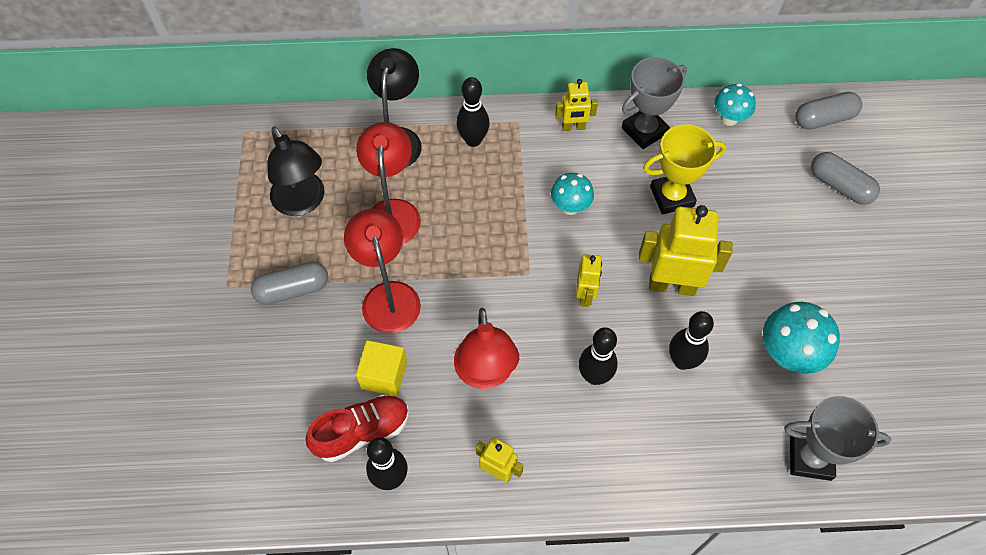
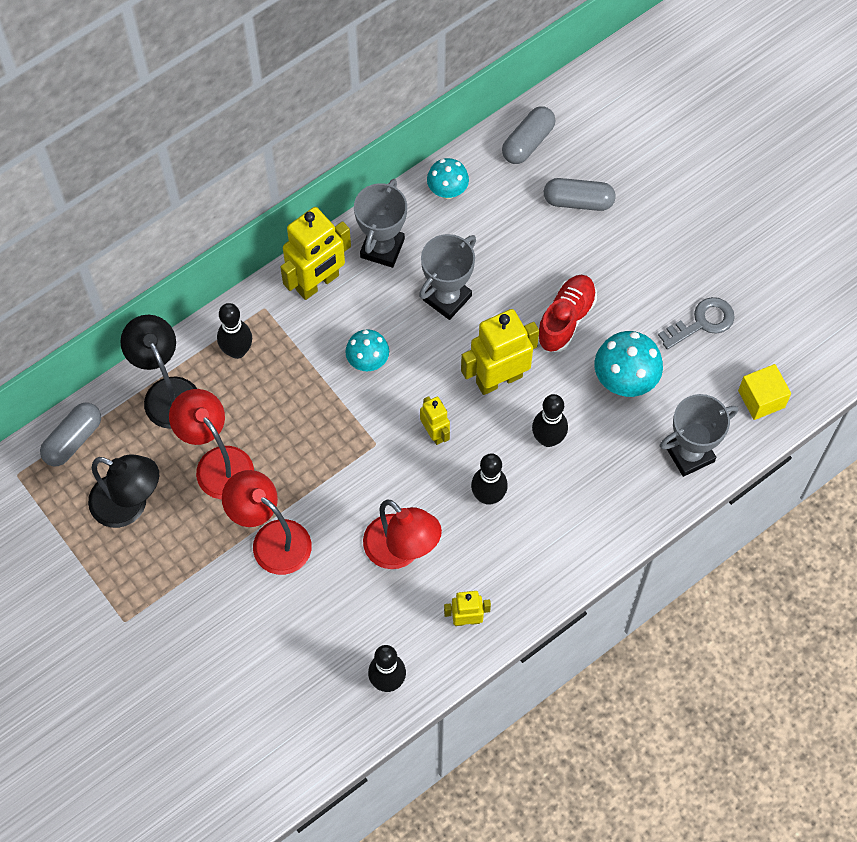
camera: 35 degrees left, 5 degrees up
grey capsule [251,262,328,305] -> grey capsule moved to [40,403,101,466]
red shoe [305,394,409,462] -> red shoe moved to [538,275,597,352]
yellow cube [356,340,407,396] -> yellow cube moved to [738,364,791,420]
yellow robot [555,79,598,131] -> yellow robot [280,207,351,300], size x1.84
yellow trophy [643,124,726,214] -> grey trophy [419,234,476,320]
none -> grey key [658,297,735,350]

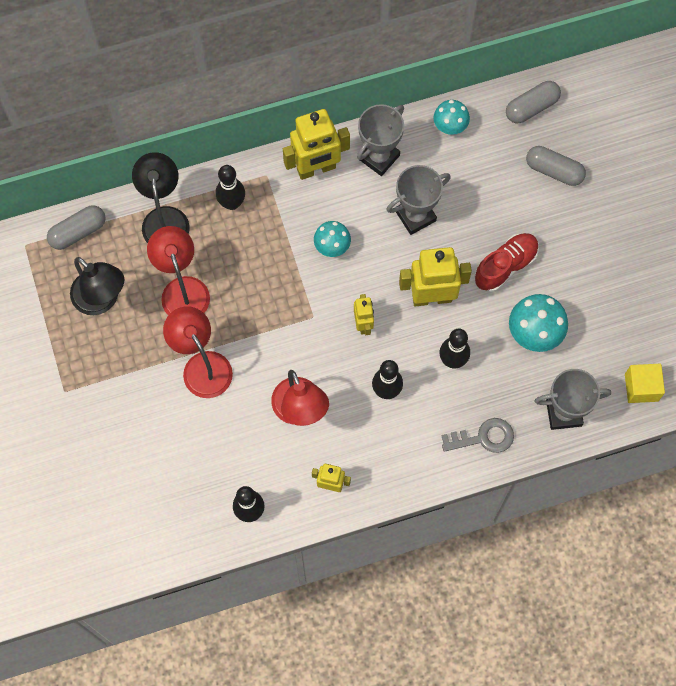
camera: 20 degrees right, 5 degrees up
grey key [658,297,735,350] -> grey key moved to [442,418,514,453]

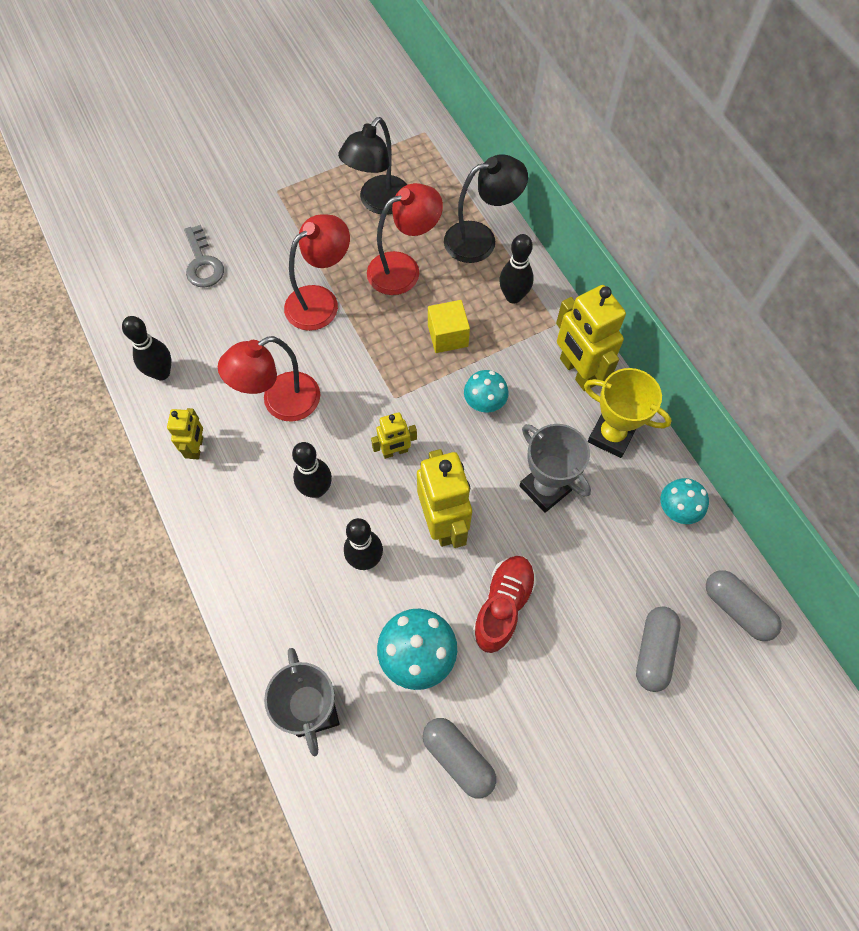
camera: 80 degrees right, 5 degrees down
grey capsule [47,205,106,250] -> grey capsule moved to [423,718,496,799]
grey trophy [357,104,404,176] -> yellow trophy [584,368,672,458]
grey key [442,418,514,453] -> grey key moved to [184,225,224,288]
red shoe [475,233,539,292] -> red shoe turned 105 degrees counterclockwise [472,556,537,653]
yellow cube [625,364,665,403] -> yellow cube moved to [428,300,470,353]

